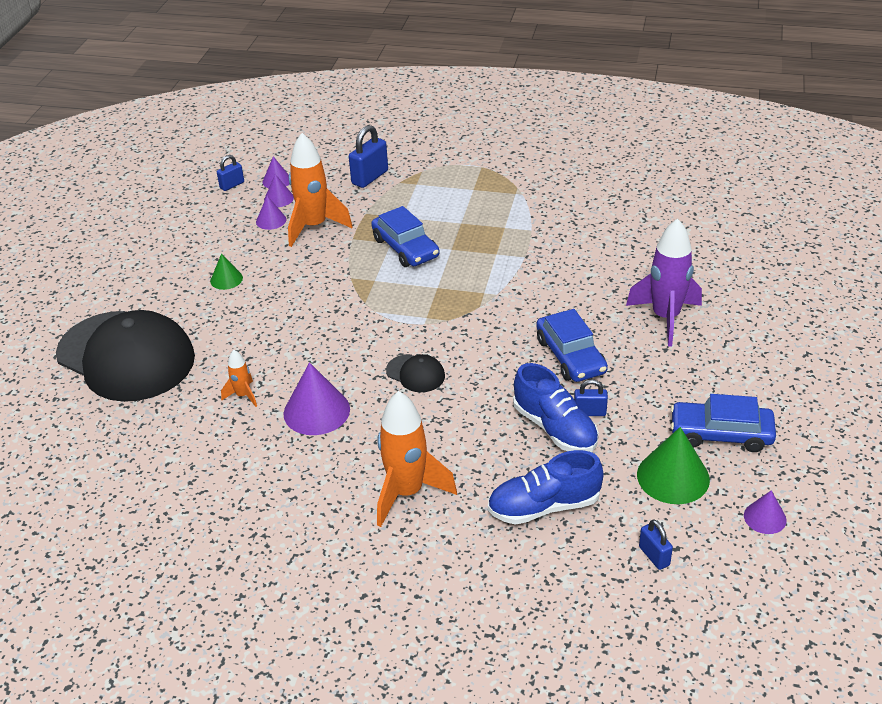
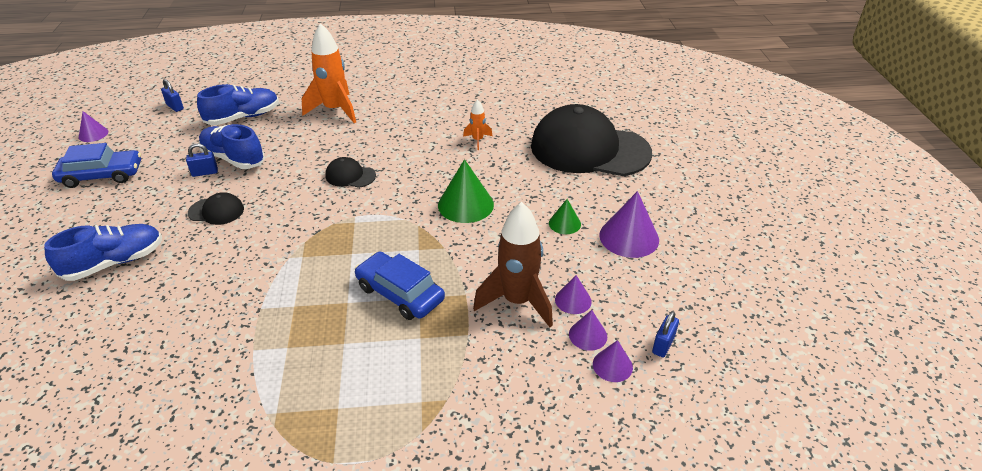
camera: 160 degrees right, 0 degrees up
purple cone [284,362,350,435] -> purple cone moved to [599,191,659,258]
orange rocket [288,133,353,247] -> brown rocket [473,202,553,327]
blue padlock [349,125,388,188] -> none
blue car [536,309,608,382] -> black cap [188,192,244,225]
purple rocket [626,218,702,347] -> blue shoe [44,224,162,281]
green cone [637,427,710,504] -> green cone moved to [438,159,494,223]

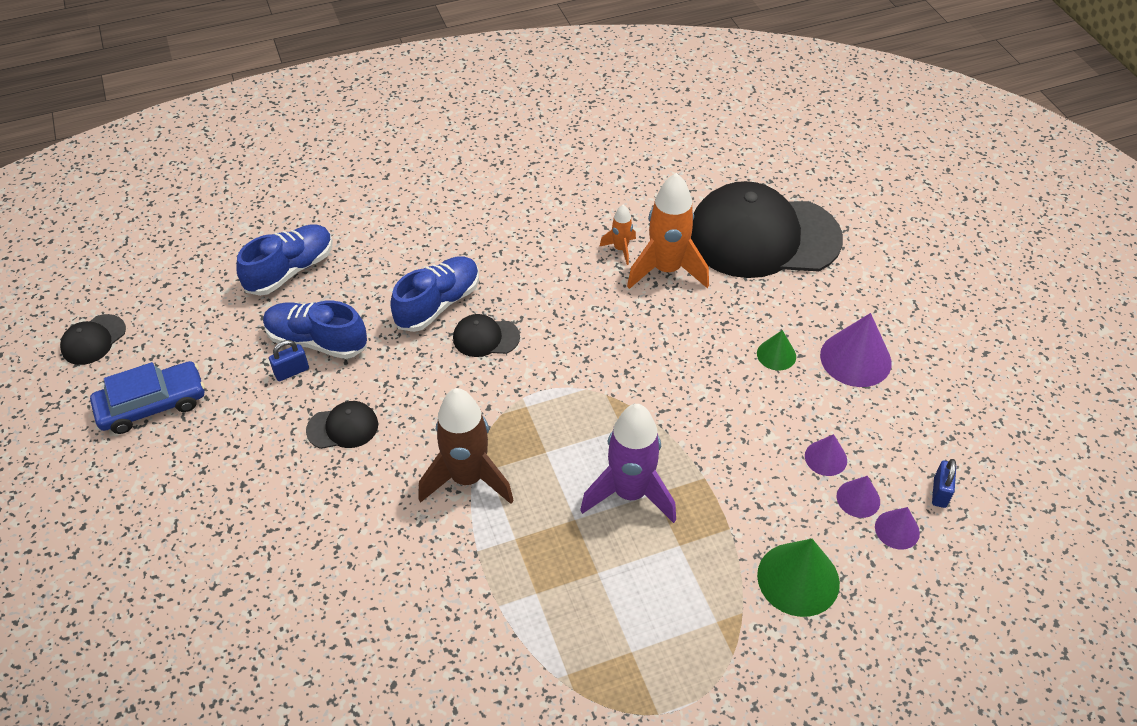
camera: 15 degrees left, 10 degrees up
blue shoe [44,224,162,281] -> blue shoe moved to [390,256,479,332]
purple cone [79,111,108,142] -> black cap [60,314,126,365]
blue padlock [161,79,184,112] -> none
orange rocket [302,23,356,123] -> orange rocket moved to [627,173,709,289]
blue car [355,251,445,320] -> purple rocket [580,404,676,523]
green cone [438,159,494,223] -> green cone moved to [757,539,840,617]
brown rocket [473,202,553,327] -> brown rocket moved to [418,388,514,504]

